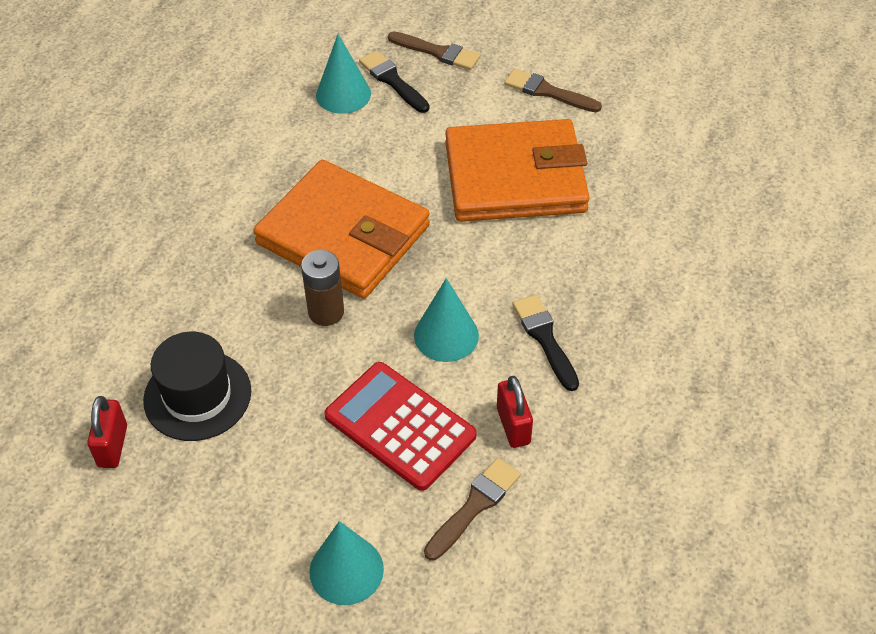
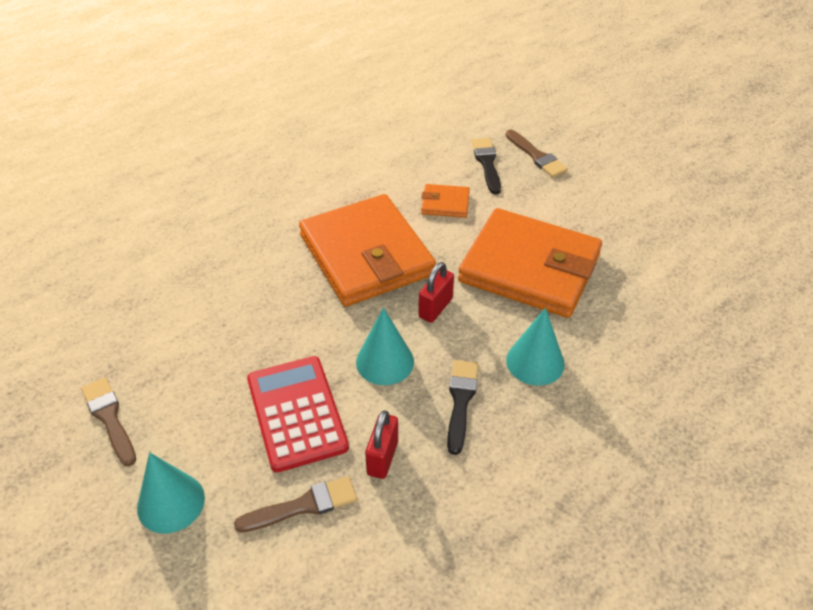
camera: 30 degrees right, 5 degrees down
red padlock [87,396,127,468] -> red padlock moved to [418,262,454,323]
black hat [143,332,251,441] -> none
brown battery [301,250,344,326] -> none
turquoise cone [316,34,371,114] -> turquoise cone moved to [506,308,565,386]
brown brush [504,68,602,112] -> brown brush moved to [81,377,136,466]
none -> orange wallet [421,184,470,218]

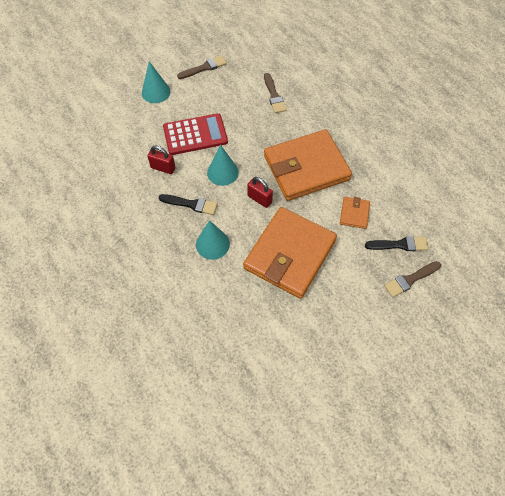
camera: 95 degrees right, 15 degrees up
brown brush [234,476,357,532] -> brown brush moved to [264,73,287,113]

